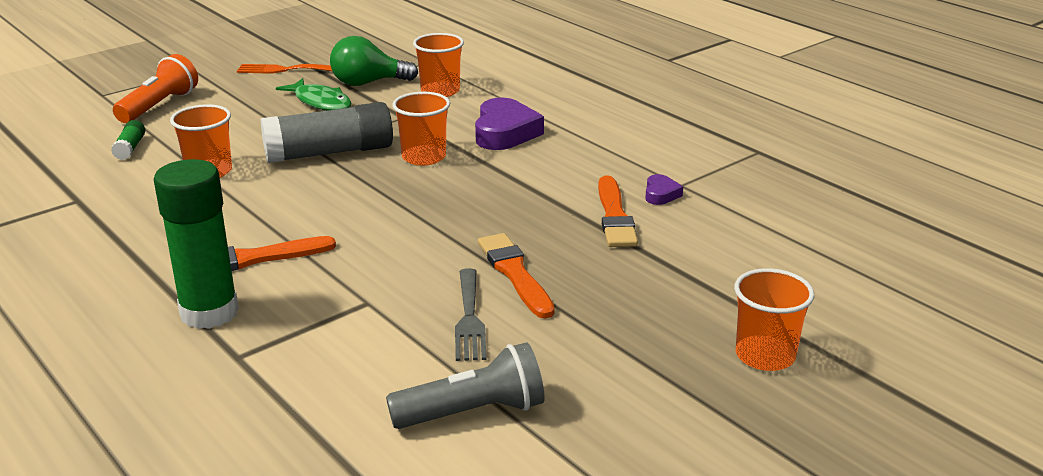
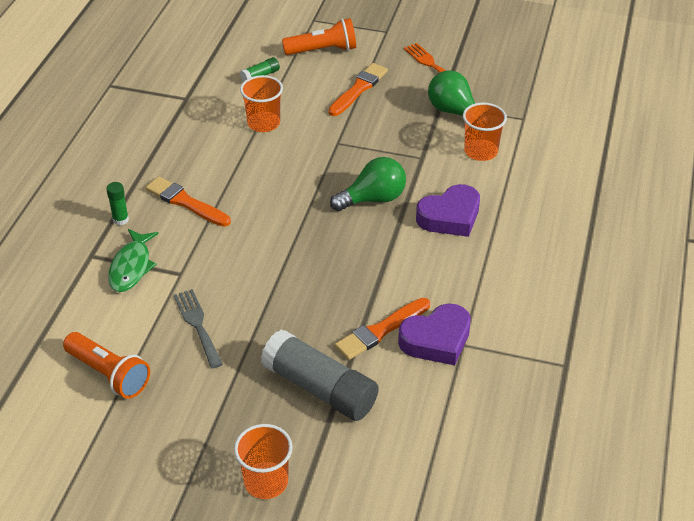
camera: 55 degrees right, 15 degrees up
green glue stick [154,159,239,329] -> green glue stick [106,182,129,225], size x0.44
grey glue stick [261,102,393,163] -> grey glue stick moved to [261,329,379,421]
green fish [276,78,352,111] -> green fish moved to [108,229,159,292]
grey flashlight [386,342,545,429] -> orange flashlight [63,332,150,399]
orange cup [392,92,450,166] -> green light bulb [330,157,406,211]
grey fork [455,268,487,361] -> grey fork turned 105 degrees clockwise [174,289,223,368]
orange brush [478,233,555,319] -> orange brush moved to [328,63,388,116]
purple heart [645,174,683,205] -> purple heart [398,304,471,365], size x2.02

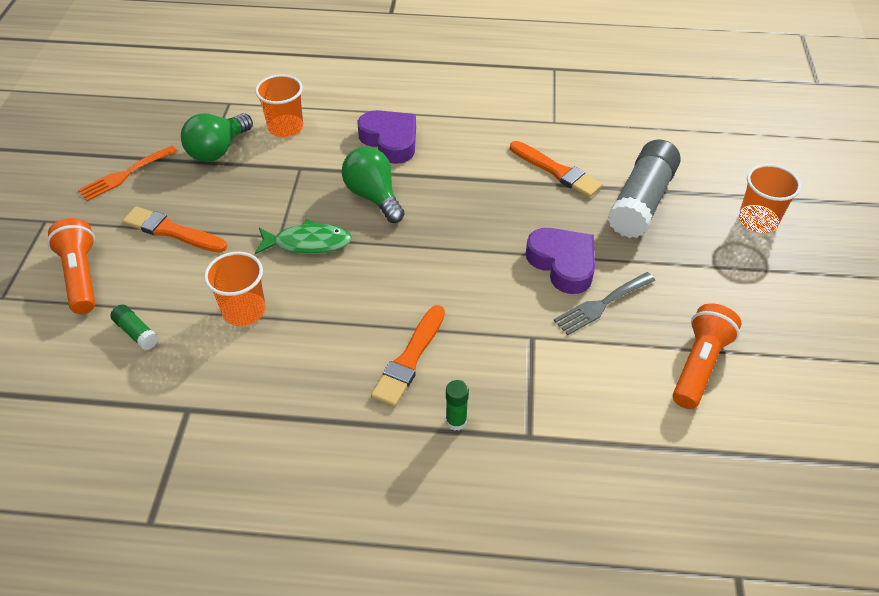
camera: 100 degrees left, 5 degrees up
green fish [108,229,159,292] -> green fish moved to [255,219,352,254]
purple heart [398,304,471,365] -> purple heart moved to [526,228,595,294]

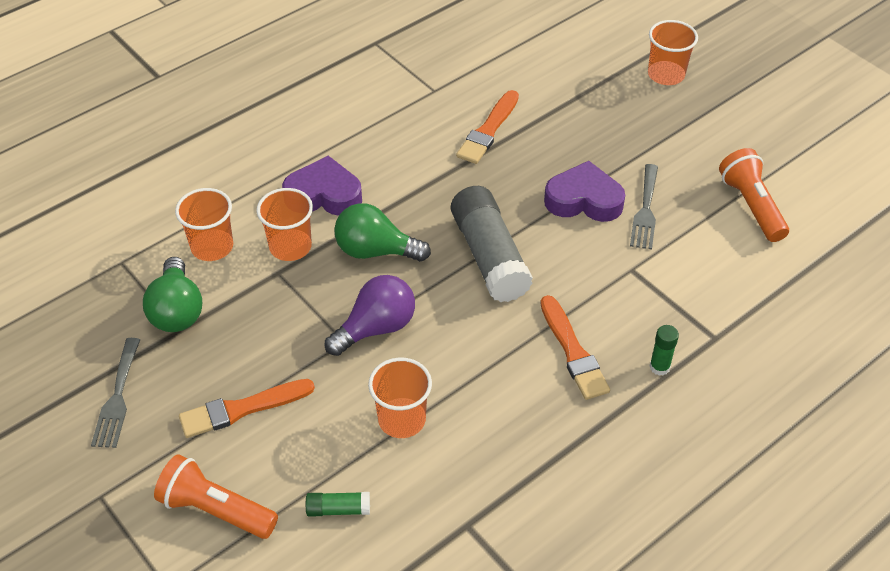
camera: 45 degrees left, 0 degrees up
orange fork [78,146,178,201] -> grey fork [91,338,140,448]
green fish [255,219,352,254] -> purple light bulb [325,275,415,356]
orange brush [510,141,603,198] -> orange brush turned 120 degrees clockwise [456,90,519,164]
grey glue stick [608,139,681,238] -> grey glue stick moved to [451,186,533,302]
none -> orange cup [256,188,313,261]

